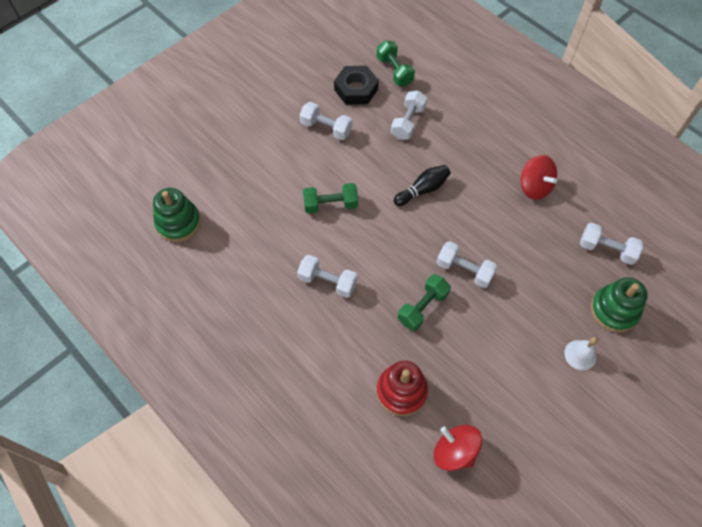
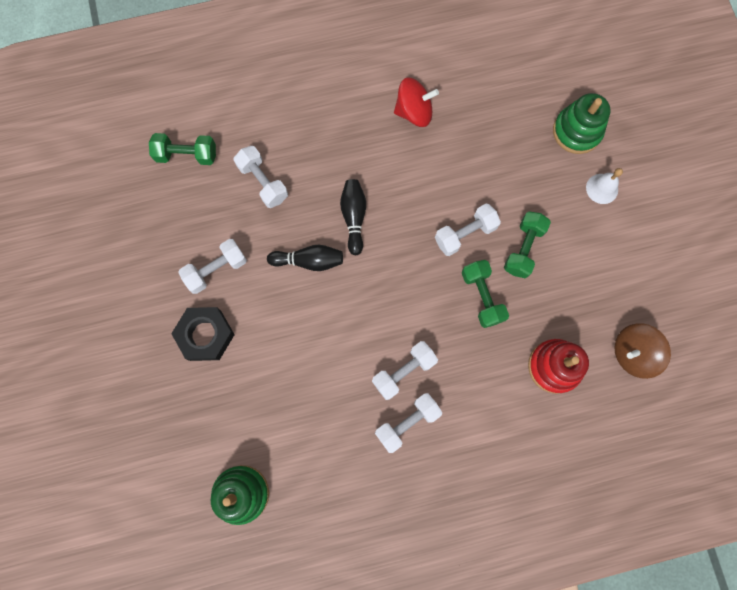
camera: 60 degrees left, 15 degrees up
green dumbbell [303,183,358,213] -> green dumbbell moved to [504,211,551,278]
black nut [334,66,379,105] -> black nut moved to [171,307,235,361]
red spinning top [434,425,482,471] -> brown spinning top [615,323,671,379]
white dumbbell [580,223,643,265] -> white dumbbell moved to [375,393,442,453]
none -> black bowling pin [267,245,343,271]

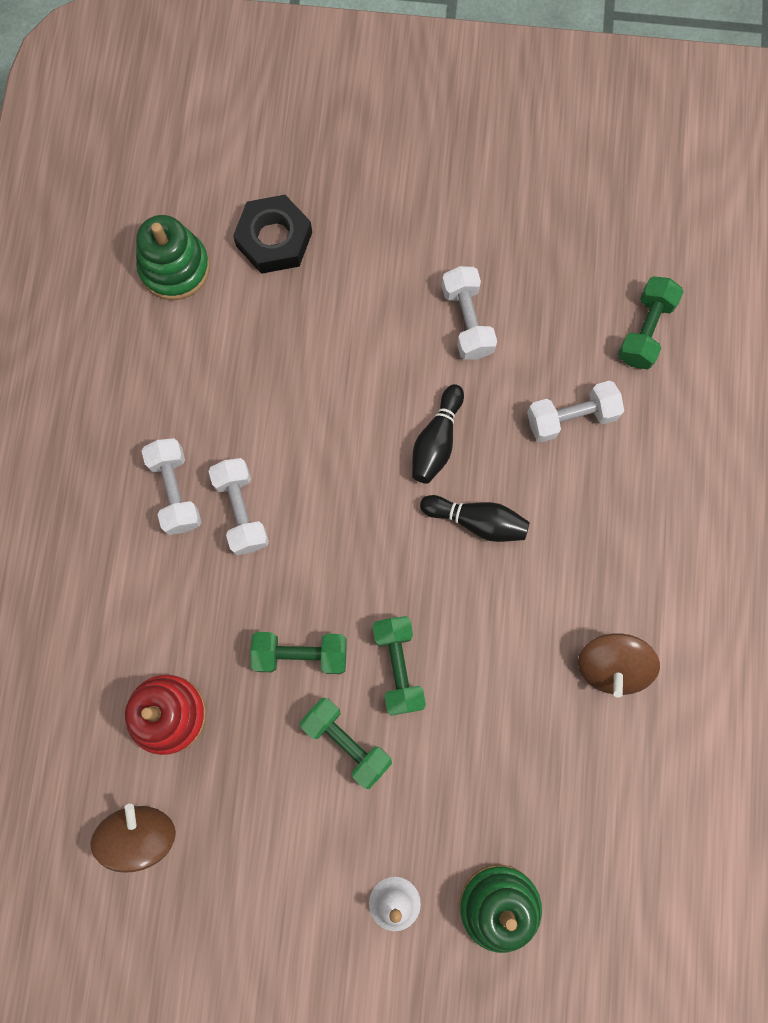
camera: 110 degrees right, 0 degrees up
black nut [171,307,235,361] -> black nut moved to [233,195,312,274]
red spinning top [394,77,439,127] -> brown spinning top [578,633,660,698]
white dumbbell [435,204,501,256] -> green dumbbell [372,616,426,716]

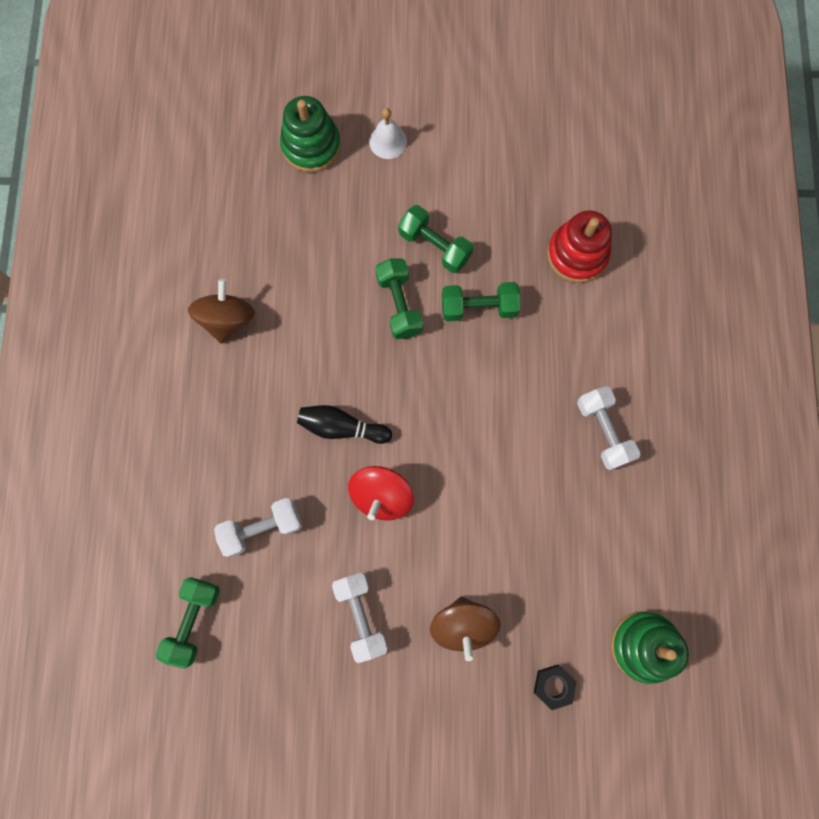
camera: 175 degrees right, 0 degrees up
brown spinning top [90,804,176,873] -> brown spinning top moved to [430,596,501,661]
white dumbbell [208,458,269,555] -> none
black nut [233,195,312,274] -> black nut [534,665,577,710], size x0.57
black bowling pin [412,384,464,484] -> red spinning top [348,466,414,521]

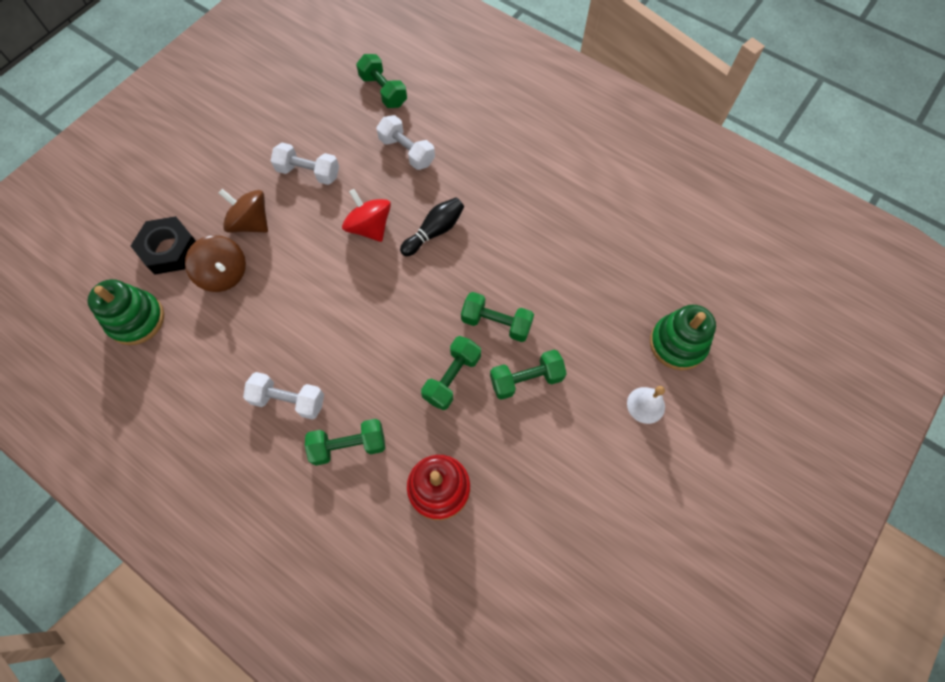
camera: 125 degrees right, 10 degrees down
brown spinning top [188,279,255,344] -> brown spinning top moved to [185,235,246,292]
white dumbbell [214,498,302,557] -> white dumbbell turned 60 degrees counterclockwise [376,115,435,170]
black nut [534,665,577,710] -> black nut [131,216,196,274], size x1.76
none -> green dumbbell [305,419,385,466]

